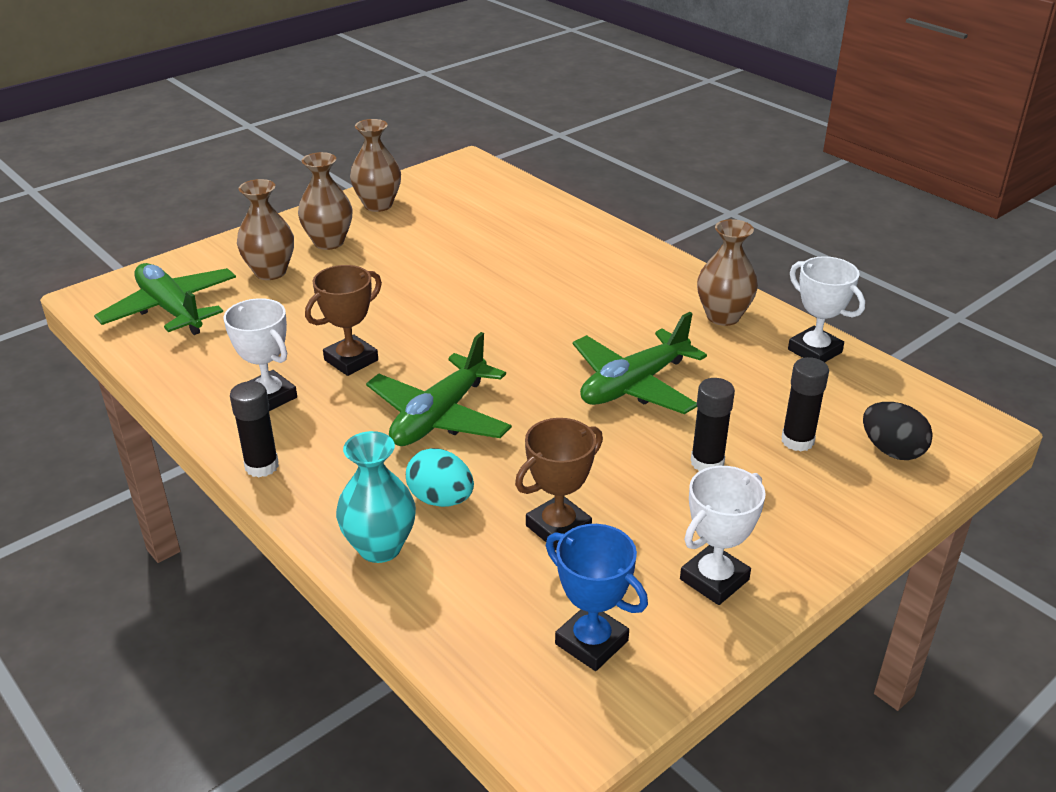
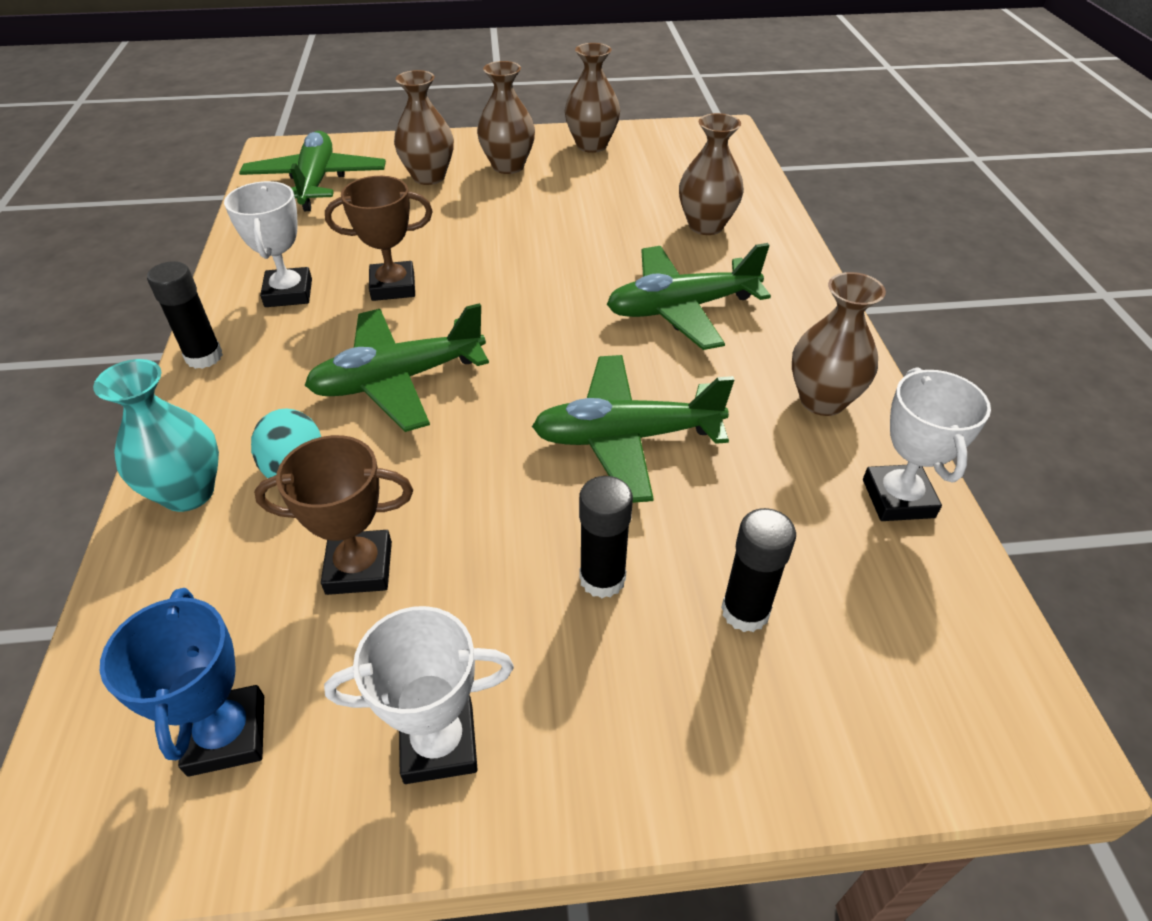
camera: 35 degrees right, 10 degrees up
black egg [863,402,933,460] -> none
none -> green plane [607,243,771,350]
none -> brown vase [679,113,744,235]

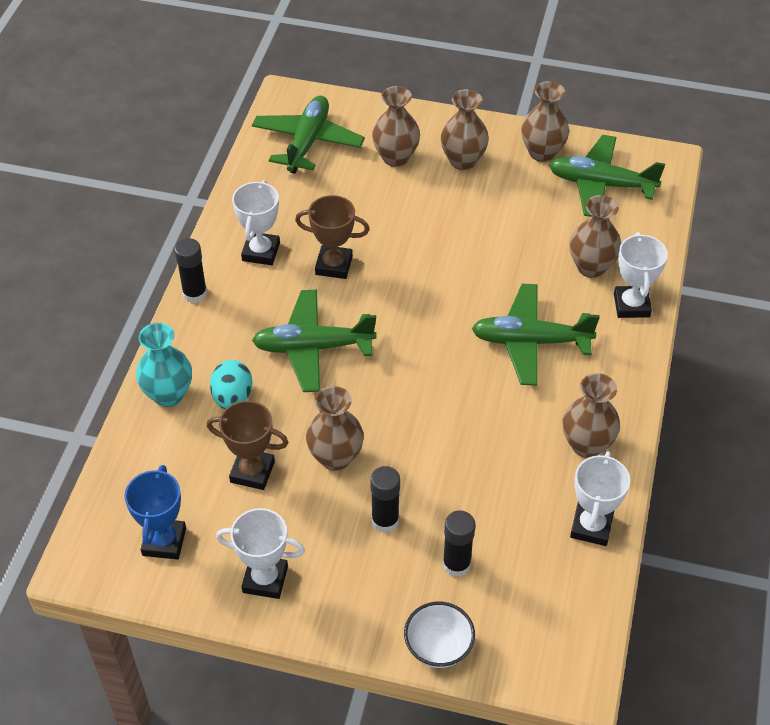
camera: 20 degrees right, 5 degrees up
green plane [532,355,734,503] -> green plane moved to [549,135,665,217]
none -> brown vase [306,386,364,471]
none -> white bowl [404,602,475,668]
none -> white trophy [614,232,668,318]

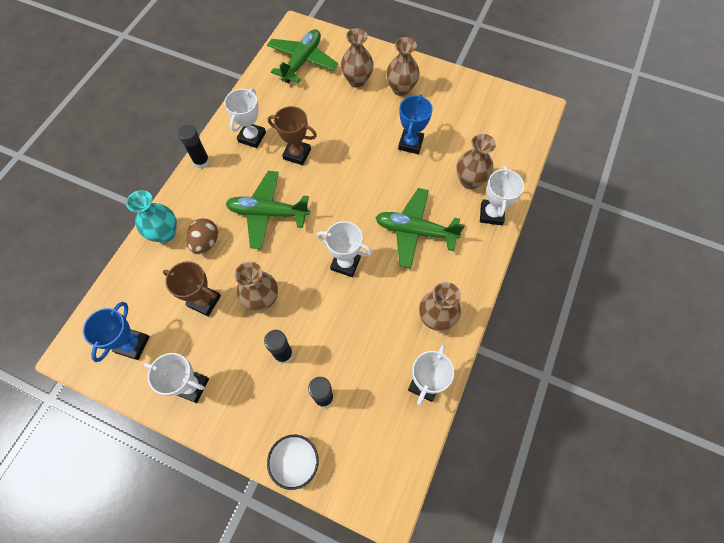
camera: 10 degrees right, 15 degrees up
turquoise egg [210,360,252,409] -> brown egg [187,218,218,254]
brown vase [521,81,569,162] -> none
green plane [549,135,665,217] -> none
none -> white trophy [317,221,372,277]
none -> blue trophy [398,94,433,154]

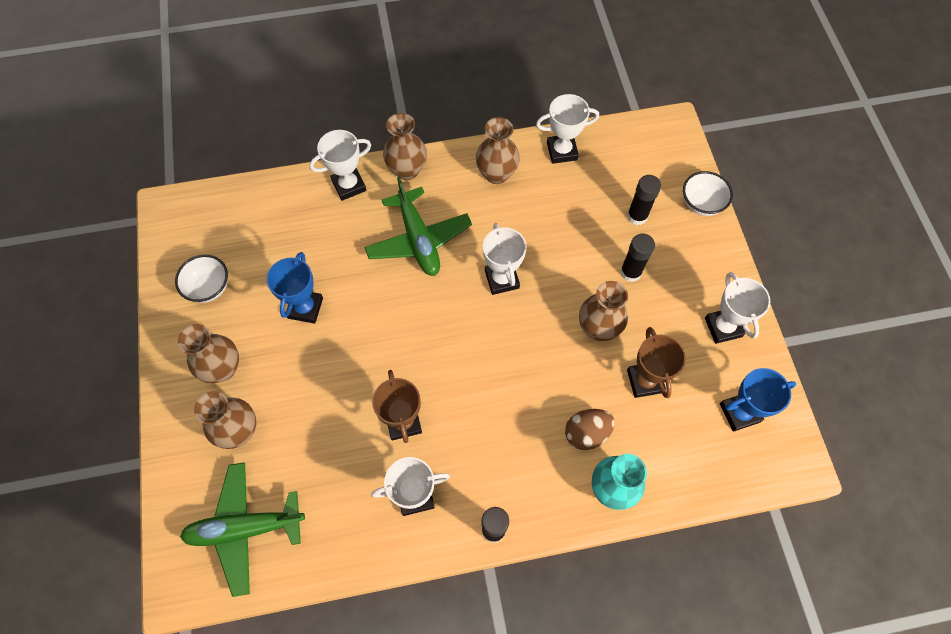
camera: 125 degrees left, 0 degrees up
green plane [226,171,310,249] -> none
blue trophy [398,94,433,154] -> blue trophy turned 60 degrees counterclockwise [267,252,323,324]
brown vase [456,134,496,189] -> brown vase moved to [383,113,427,180]
none -> white bowl [175,255,228,303]

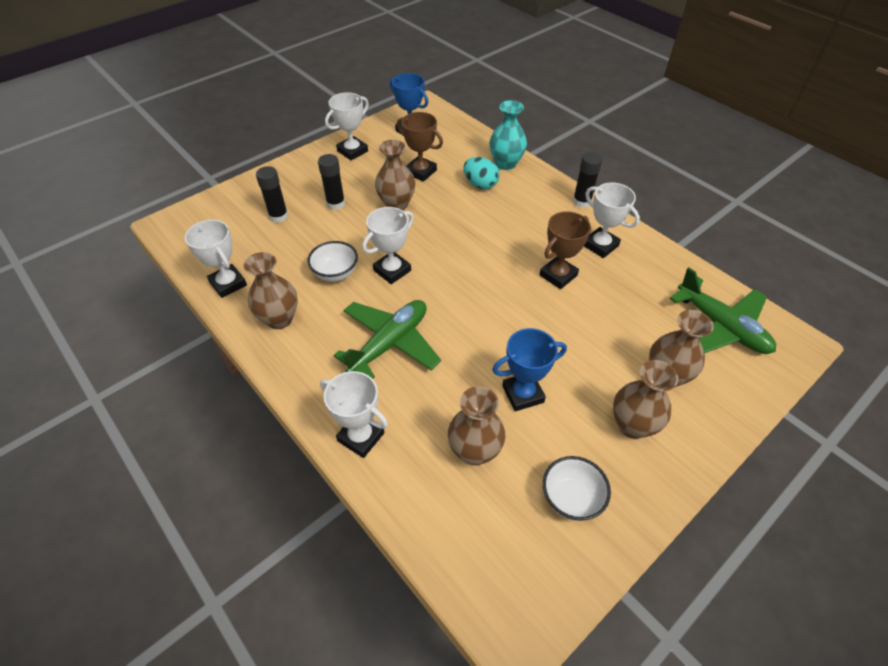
camera: 120 degrees left, 15 degrees down
brown vase [383,113,427,180] -> brown vase moved to [448,386,505,465]
brown egg [565,409,615,450] -> turquoise egg [463,157,500,189]
brown trophy [627,327,686,398] -> brown trophy turned 75 degrees clockwise [397,112,443,182]
white bowl [683,171,733,216] -> white bowl moved to [307,241,358,282]

